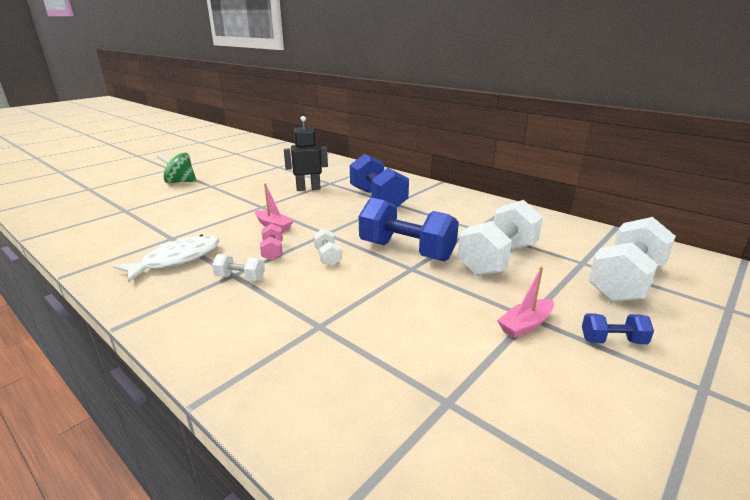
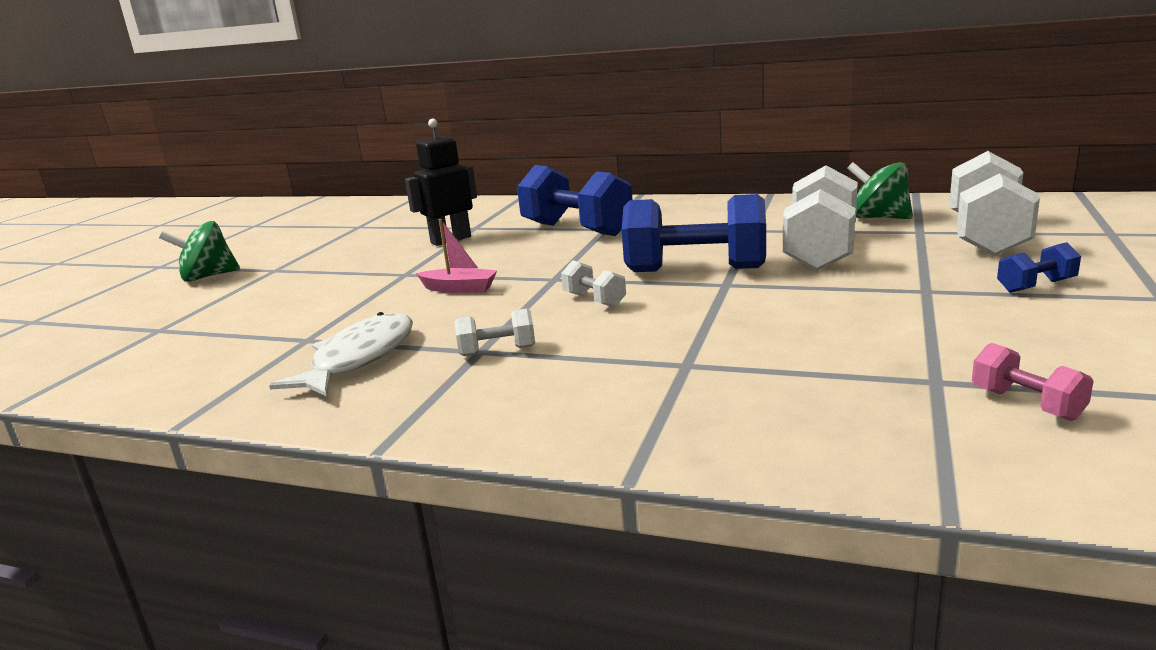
camera: 20 degrees left, 5 degrees down
pink dumbbell [260,224,283,261] -> pink dumbbell moved to [972,343,1094,421]
pink boat [497,267,554,338] -> none
none -> green spinning top [847,162,913,219]

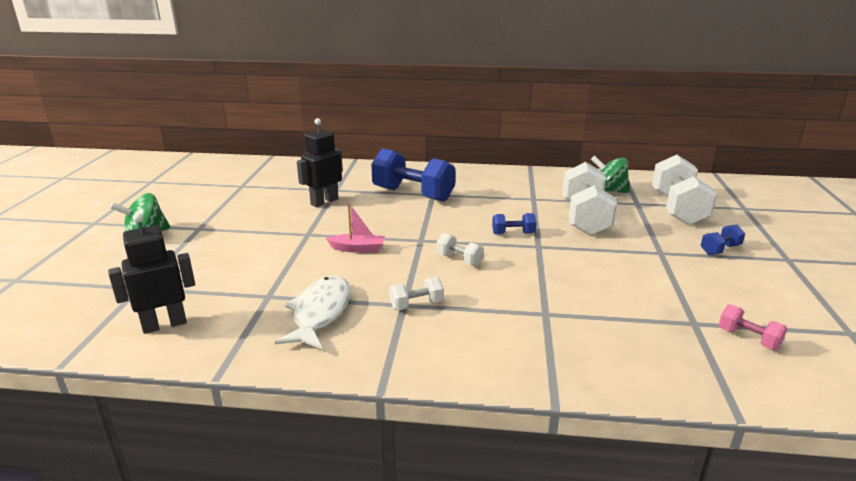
camera: 15 degrees left, 5 degrees up
blue dumbbell [622,194,766,272] -> blue dumbbell [492,213,537,234], size x0.46
none -> black robot [108,213,195,334]

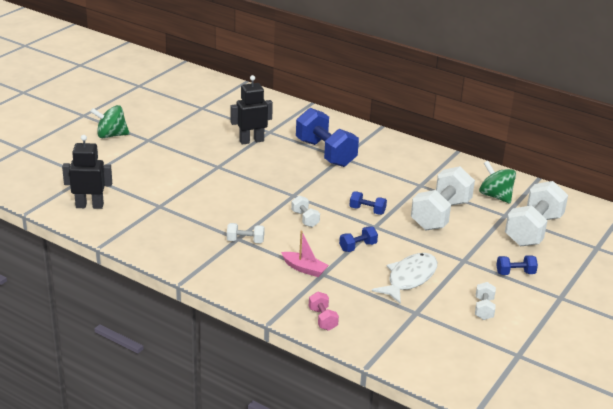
camera: 25 degrees right, 5 degrees up
white fish [275,276,351,349] -> white fish moved to [372,253,437,304]
pink boat [326,203,385,253] -> pink boat moved to [281,231,329,277]
pink dumbbell [719,304,787,350] -> pink dumbbell moved to [309,292,339,331]
none -> blue dumbbell [339,226,378,252]
none -> white dumbbell [475,282,496,320]

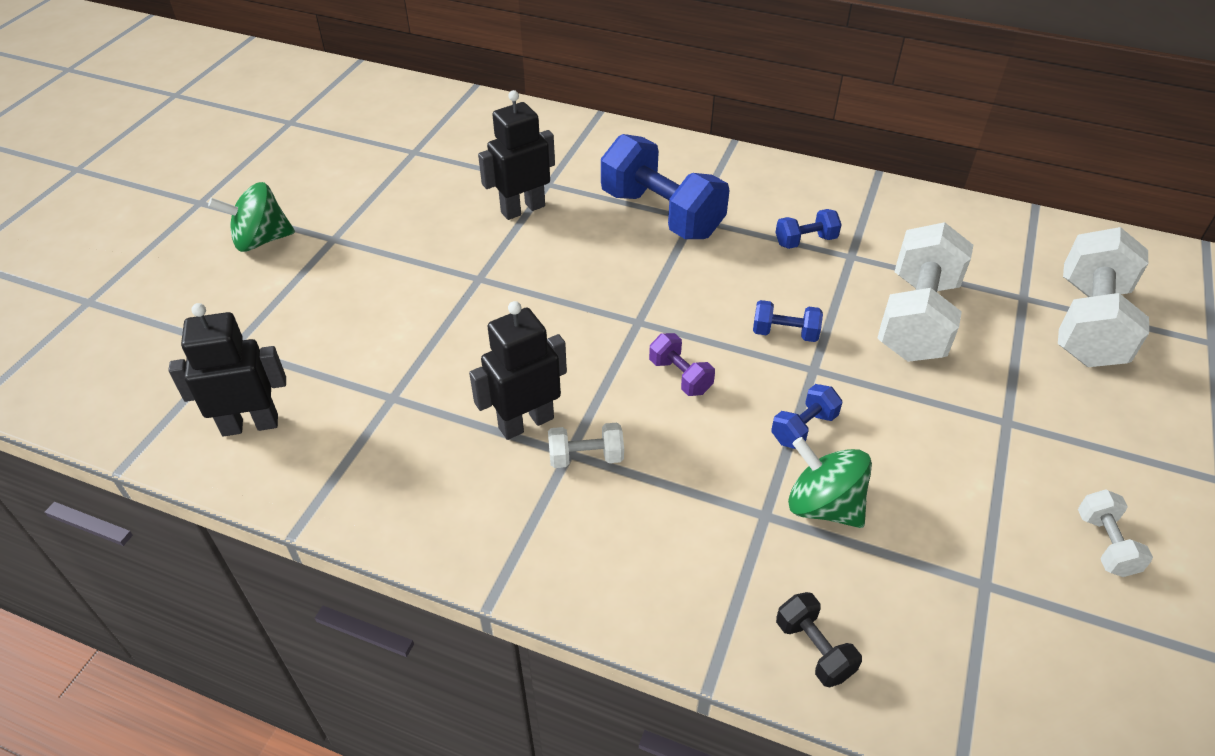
camera: 10 degrees left, 15 degrees up
pink boat [281,231,329,277] -> none
white dumbbell [291,195,320,227] -> purple dumbbell [649,333,715,396]
pink dumbbell [309,292,339,331] -> black dumbbell [776,592,862,687]
white fish [372,253,437,304] -> none
green spinning top [479,161,516,204] -> green spinning top moved to [788,437,872,528]
blue dumbbell [496,255,538,275] -> blue dumbbell moved to [775,209,842,249]
none -> black robot [469,301,567,440]

